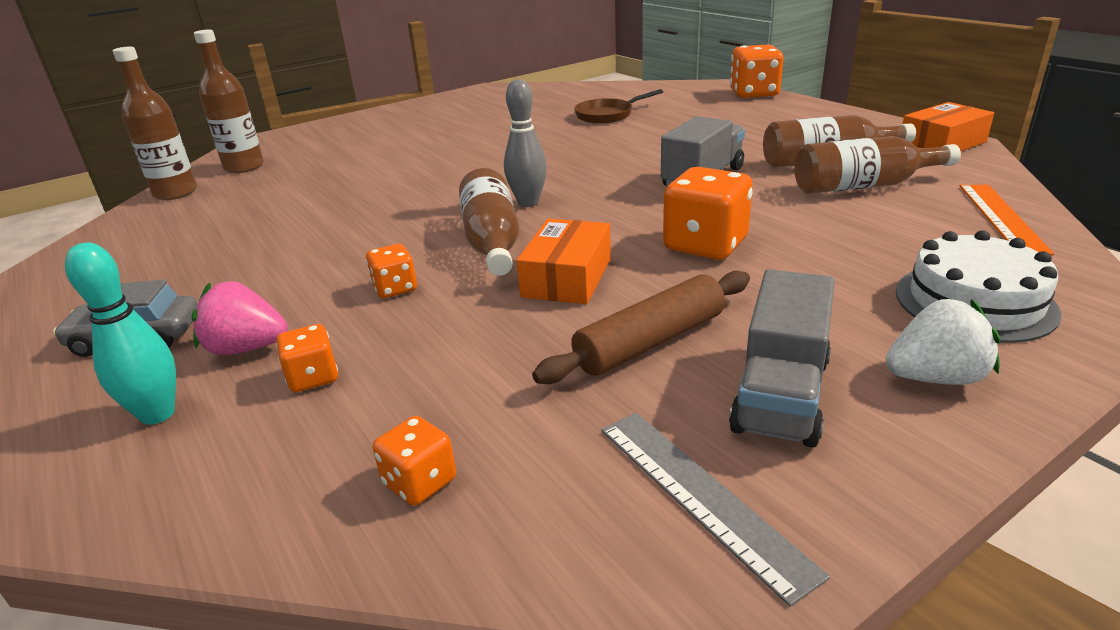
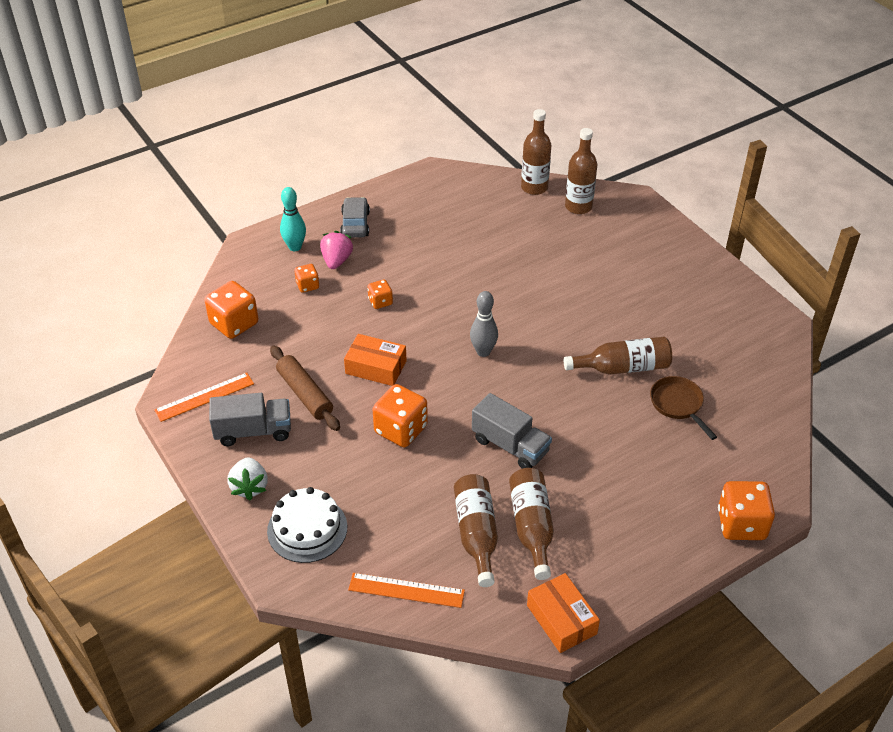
camera: 90 degrees right, 15 degrees up
orange dice [373,416,456,506] -> orange dice [204,281,258,339], size x1.84
brown bottle [459,168,519,276] -> brown bottle moved to [564,337,672,375]
grey ruler [601,413,830,606] -> orange ruler [154,372,254,422]
grey truck [729,269,835,448] -> grey truck turned 150 degrees clockwise [209,393,291,446]

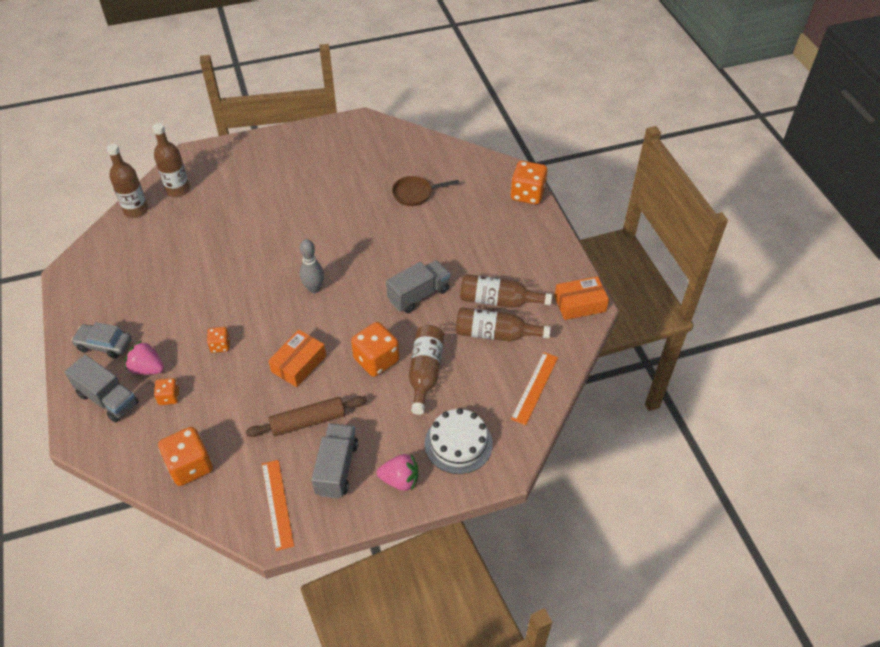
camera: 75 degrees left, 5 degrees up
white strawberry [227,457,268,500] -> pink strawberry [377,454,418,491]
turquoise bowling pin [280,187,306,251] -> grey truck [64,355,139,422]
brown bottle [564,337,672,375] -> brown bottle moved to [409,325,444,415]

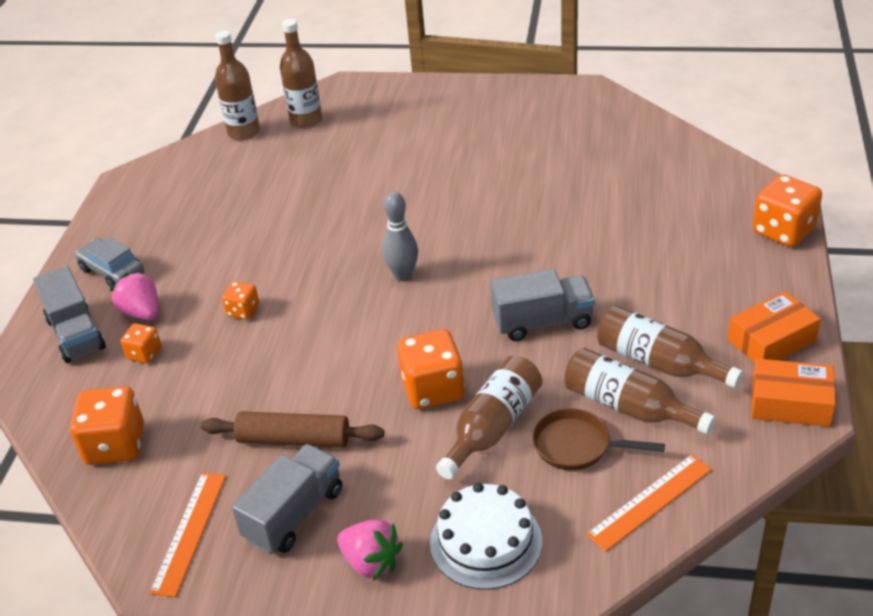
camera: 30 degrees right, 10 degrees down
orange box [268,330,326,387] -> orange box moved to [728,291,821,363]
brown pan [392,176,459,206] -> brown pan moved to [532,408,665,470]

